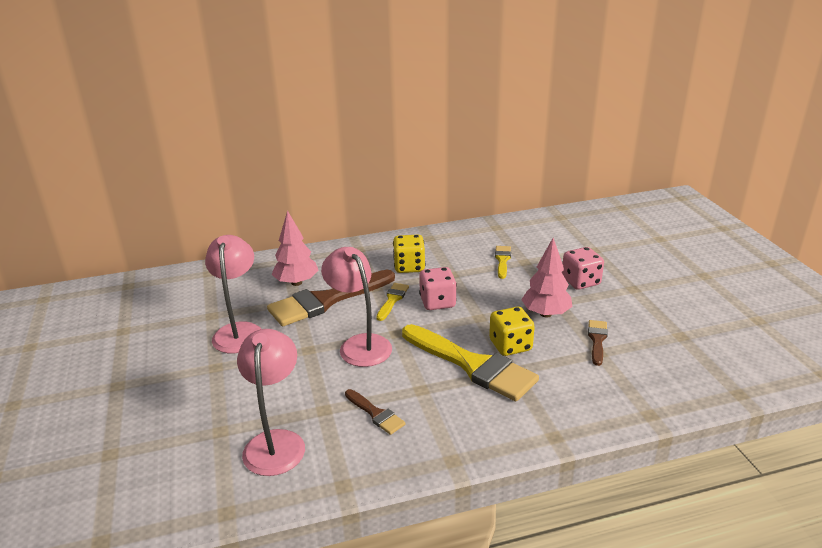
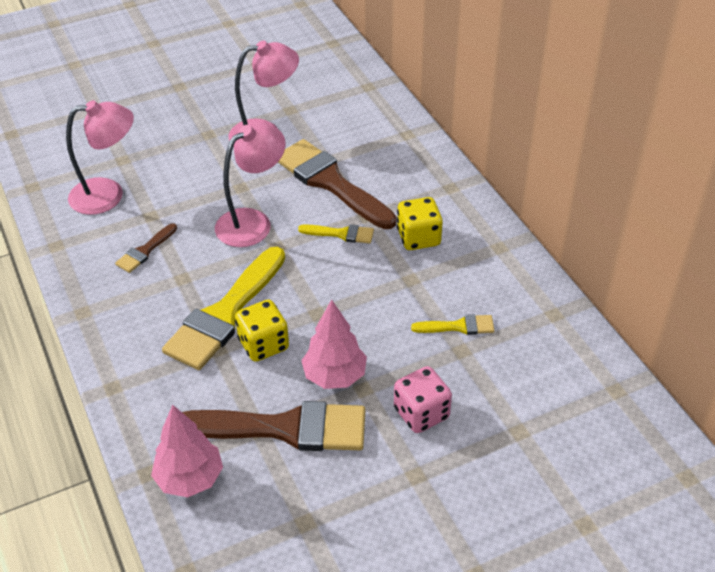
camera: 80 degrees right, 15 degrees up
pink tree [272,210,319,286] -> pink tree moved to [151,405,223,497]
pink dice [419,267,457,310] -> none
brown brush [588,320,608,366] -> brown brush [182,401,365,451], size x2.15

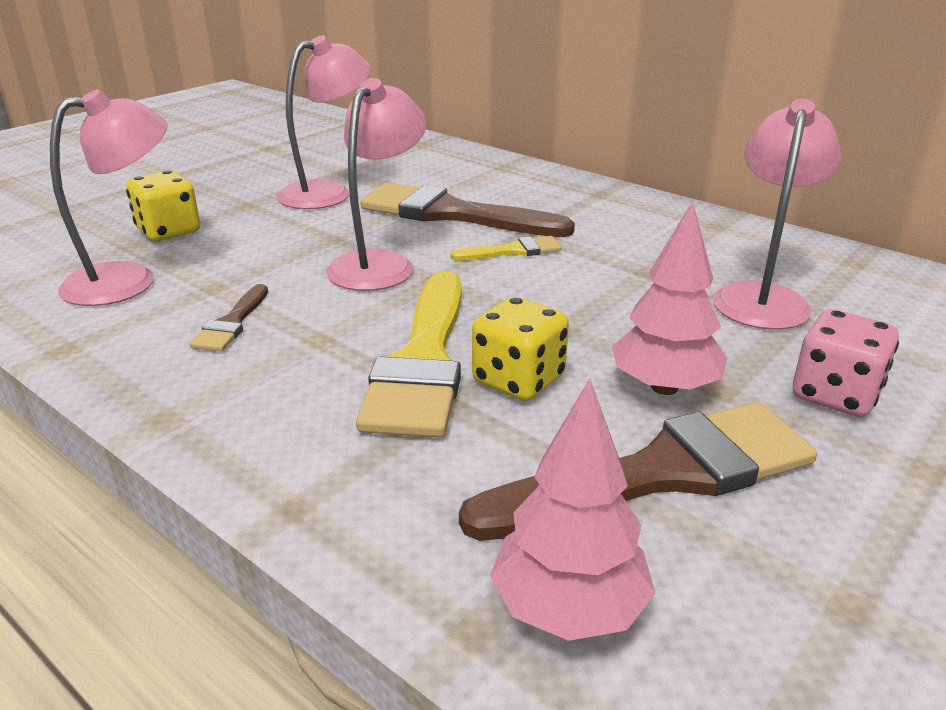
camera: 25 degrees left, 15 degrees down
yellow dice [397,197,443,250] -> yellow dice moved to [126,170,200,241]
yellow brush [411,314,495,335] -> pink lamp [714,99,841,330]

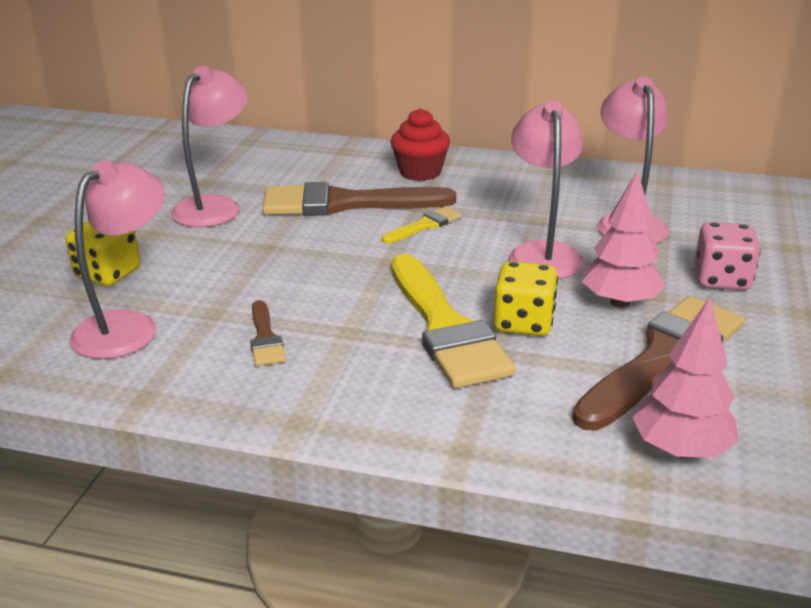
camera: 25 degrees left, 0 degrees up
pink lamp [326,78,426,291] -> pink lamp moved to [509,101,584,279]
none -> red cupcake [390,108,450,181]

